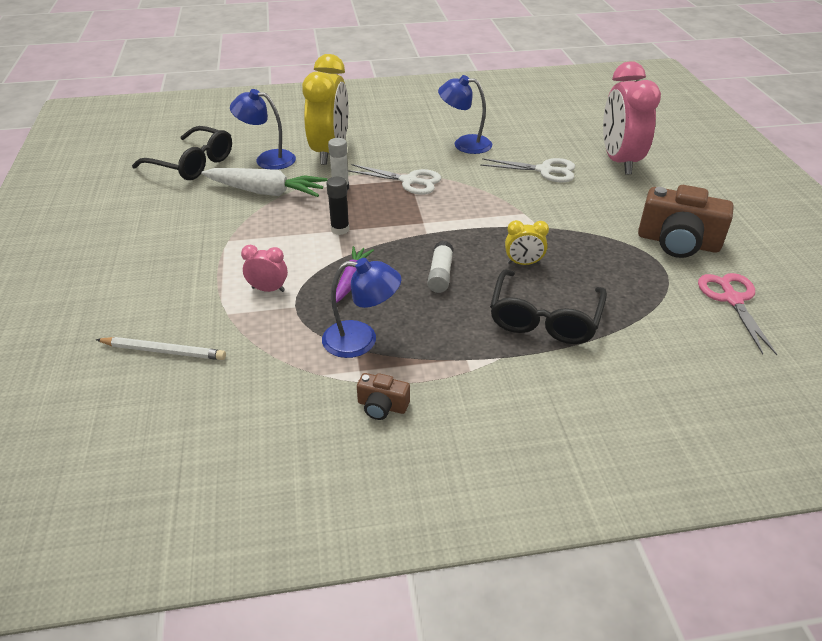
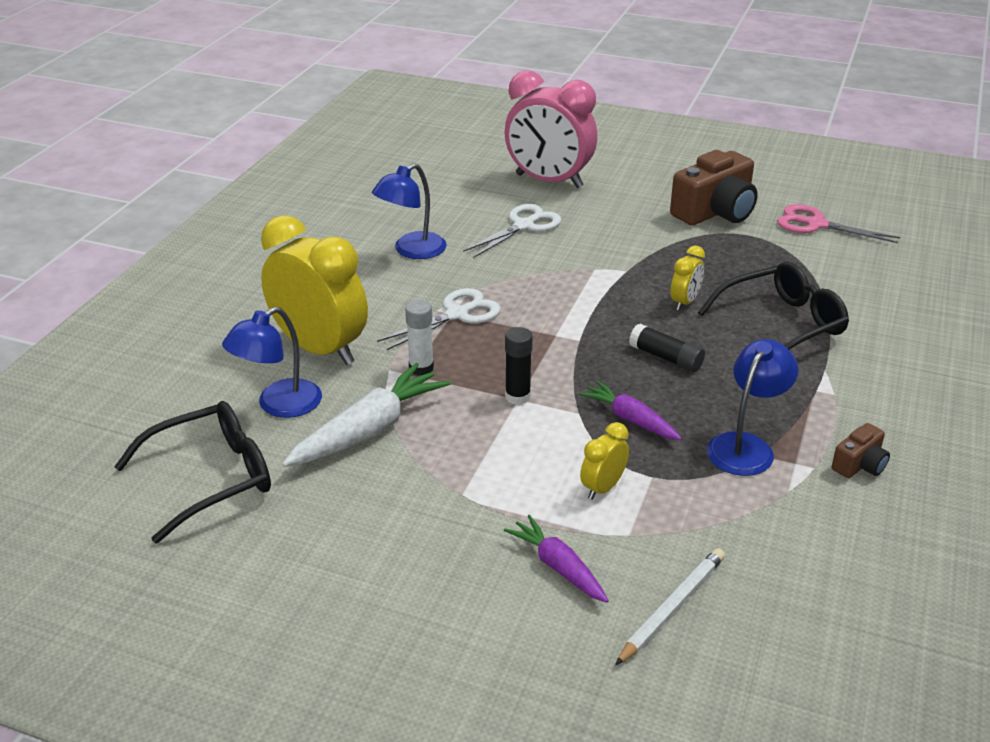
camera: 60 degrees left, 5 degrees down
pink clock [241,245,288,292] -> yellow clock [580,422,629,500]
white glue stick [427,241,454,293] -> black glue stick [629,324,705,372]
black glasses [490,270,607,344] -> black glasses turned 75 degrees counterclockwise [698,262,849,350]
none -> purple carrot [504,515,609,603]

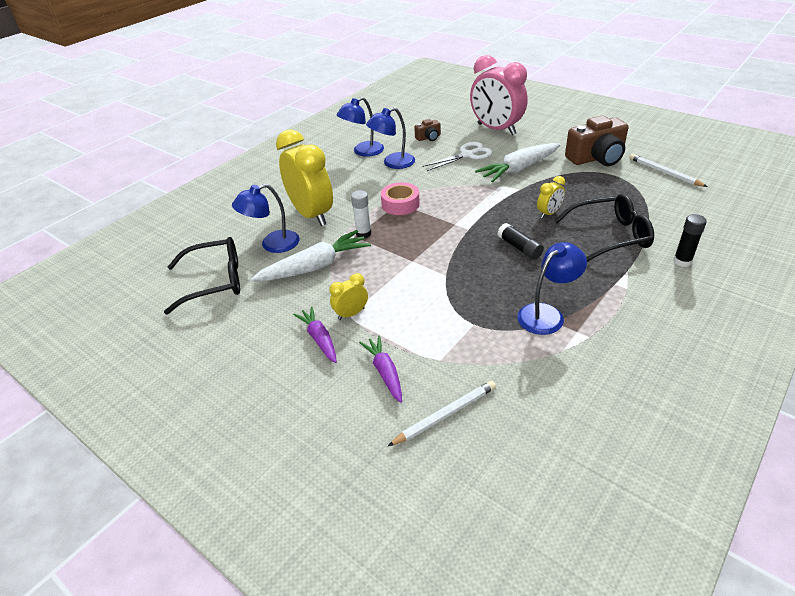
camera: 20 degrees right, 5 degrees up
white scissors [377,288,501,351] -> pink tape [381,182,420,215]
black glue stick [505,327,533,405] -> black glue stick moved to [673,214,707,267]
purple carrot [579,381,682,440] -> purple carrot moved to [293,306,337,363]
yellow clock [580,422,629,500] -> yellow clock moved to [330,273,368,320]
pink scissors [777,204,900,243] -> white pencil [629,154,708,187]
brown camera [832,423,890,478] -> brown camera moved to [414,119,441,141]
none -> blue lamp [336,97,384,157]
none -> white carrot [475,143,560,182]

